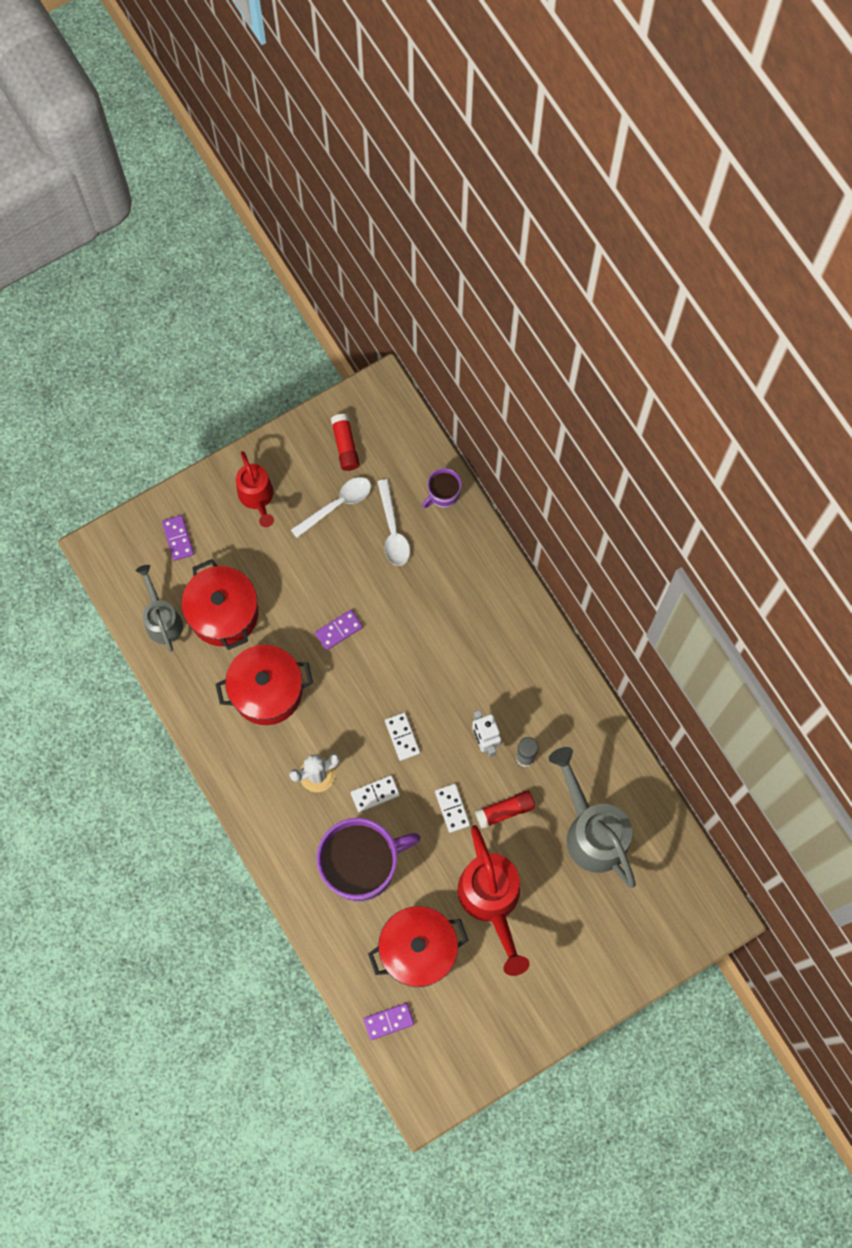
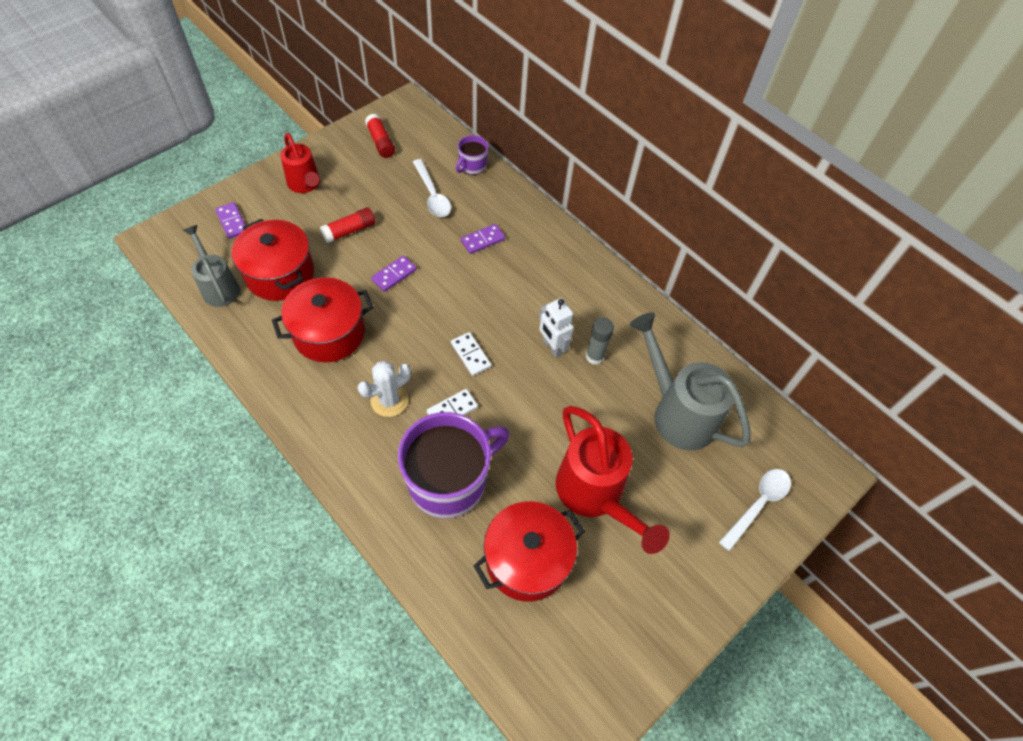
camera: 15 degrees left, 15 degrees down
white spoon [290,477,371,538] -> white spoon moved to [719,469,791,551]
purple domino [364,1003,414,1040] -> purple domino moved to [461,224,505,254]
white domino [435,784,470,833] -> none
red glue stick [475,791,535,829] -> red glue stick moved to [320,207,376,243]

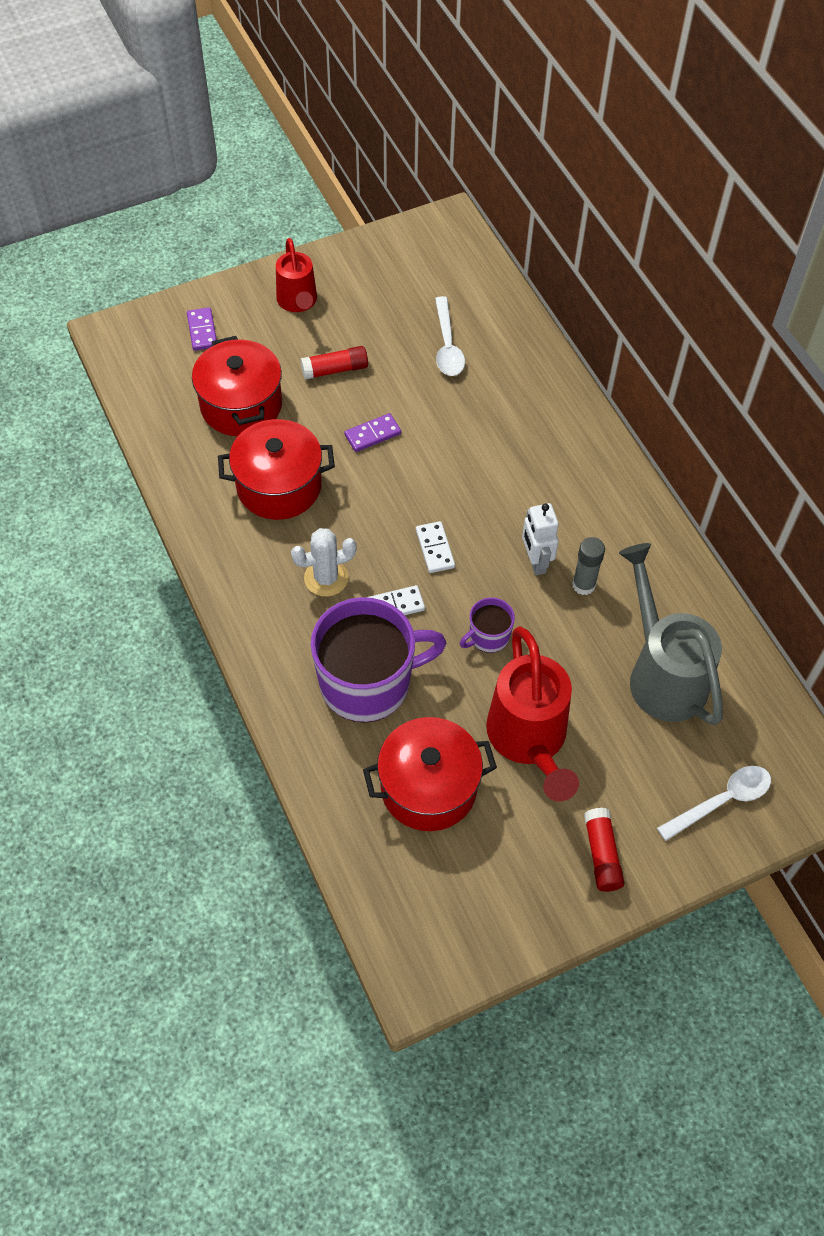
camera: 20 degrees right, 0 degrees up
grey watering can [183,225,240,307] -> none
red glue stick [365,113,395,158] -> red glue stick moved to [584,808,624,892]
purple mug [456,135,488,175] -> purple mug moved to [460,597,515,653]
purple domino [461,224,505,254] -> none

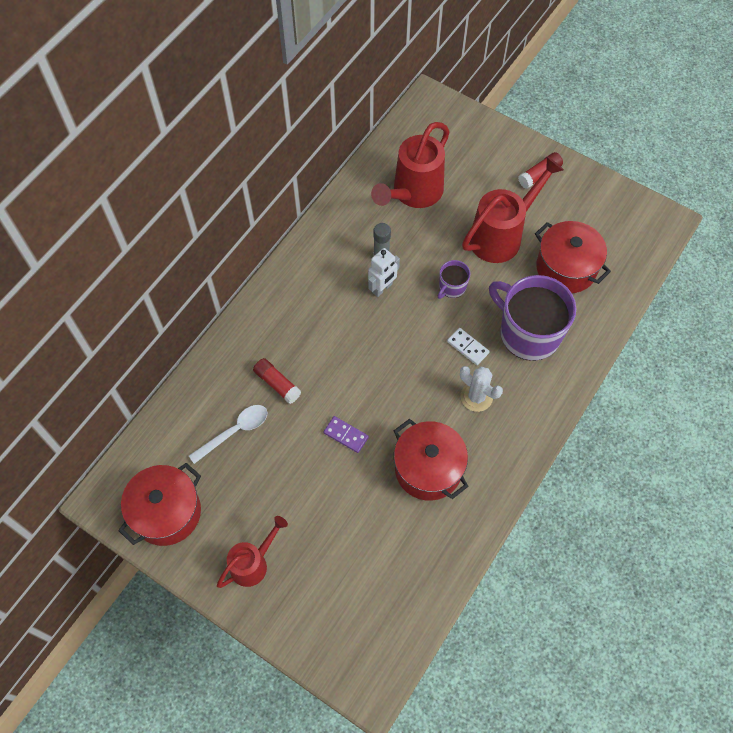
camera: 120 degrees left, 5 degrees up
purple domino [187,308,217,351] -> none
red pot [192,336,282,436] -> red pot moved to [118,463,201,546]
red glue stick [301,346,368,380] -> red glue stick moved to [253,358,301,404]
white domino [416,521,455,573] -> none
purple mug [460,597,515,653] -> purple mug turned 105 degrees clockwise [438,260,470,299]
grey watering can [619,543,723,725] -> red watering can [371,122,450,208]
white spoon [657,766,771,841] -> none

